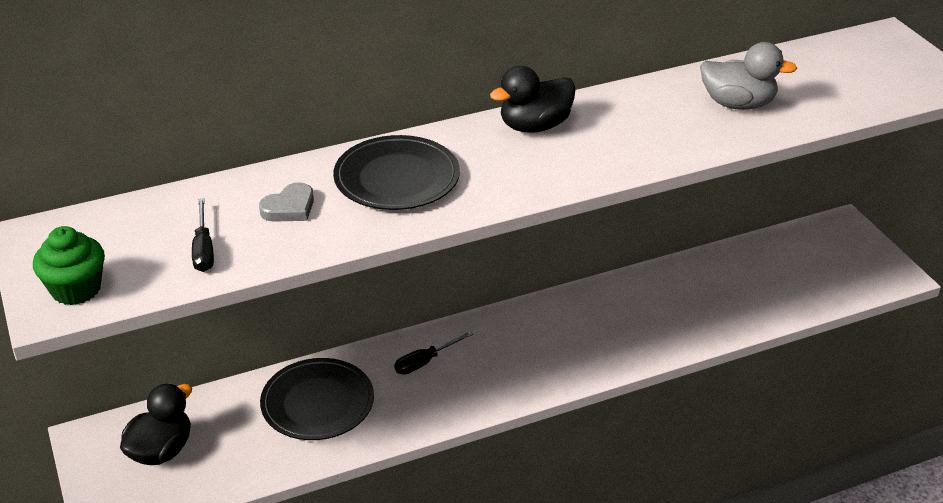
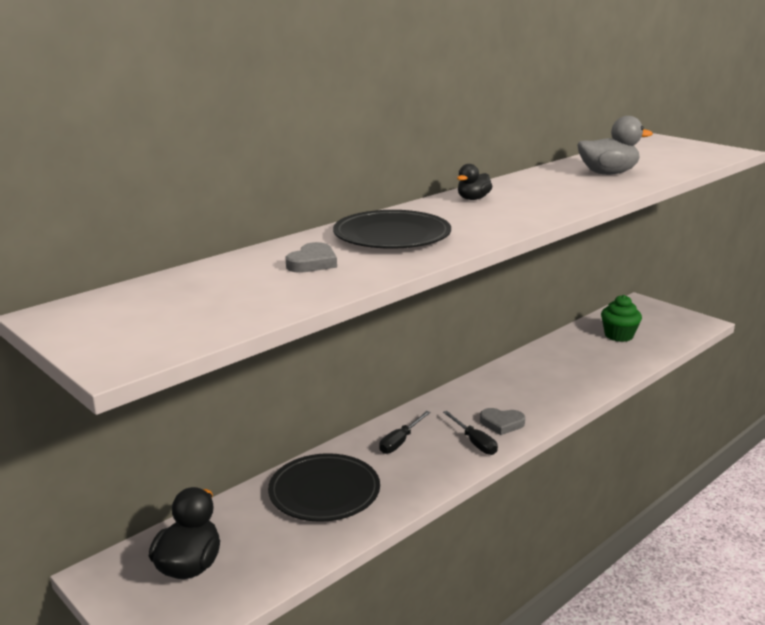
camera: 20 degrees left, 15 degrees down
green cupcake [33,226,105,305] -> green cupcake moved to [601,295,642,342]
black screwdriver [192,198,214,272] -> black screwdriver moved to [443,411,498,455]
black duck [490,66,576,133] -> black duck [457,164,492,200], size x0.60
none -> grey heart [480,408,525,435]

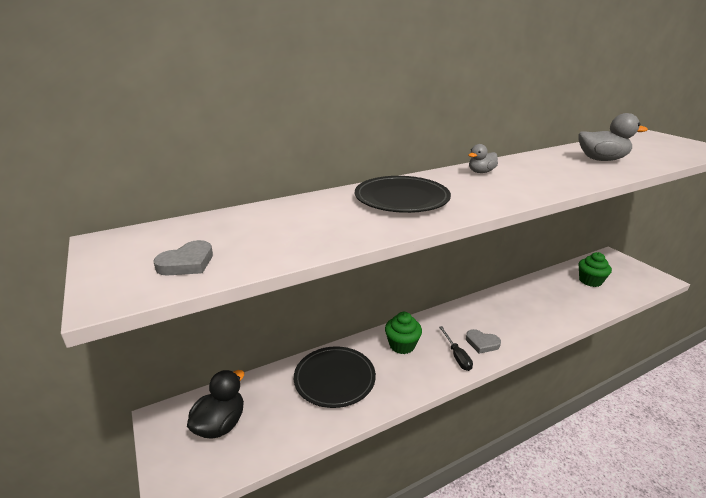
camera: 15 degrees right, 5 degrees up
grey heart [286,242,337,273] -> grey heart moved to [153,240,213,276]
black screwdriver [379,411,430,454] -> green cupcake [385,312,422,354]
black duck [457,164,492,200] -> grey duck [468,144,498,173]

